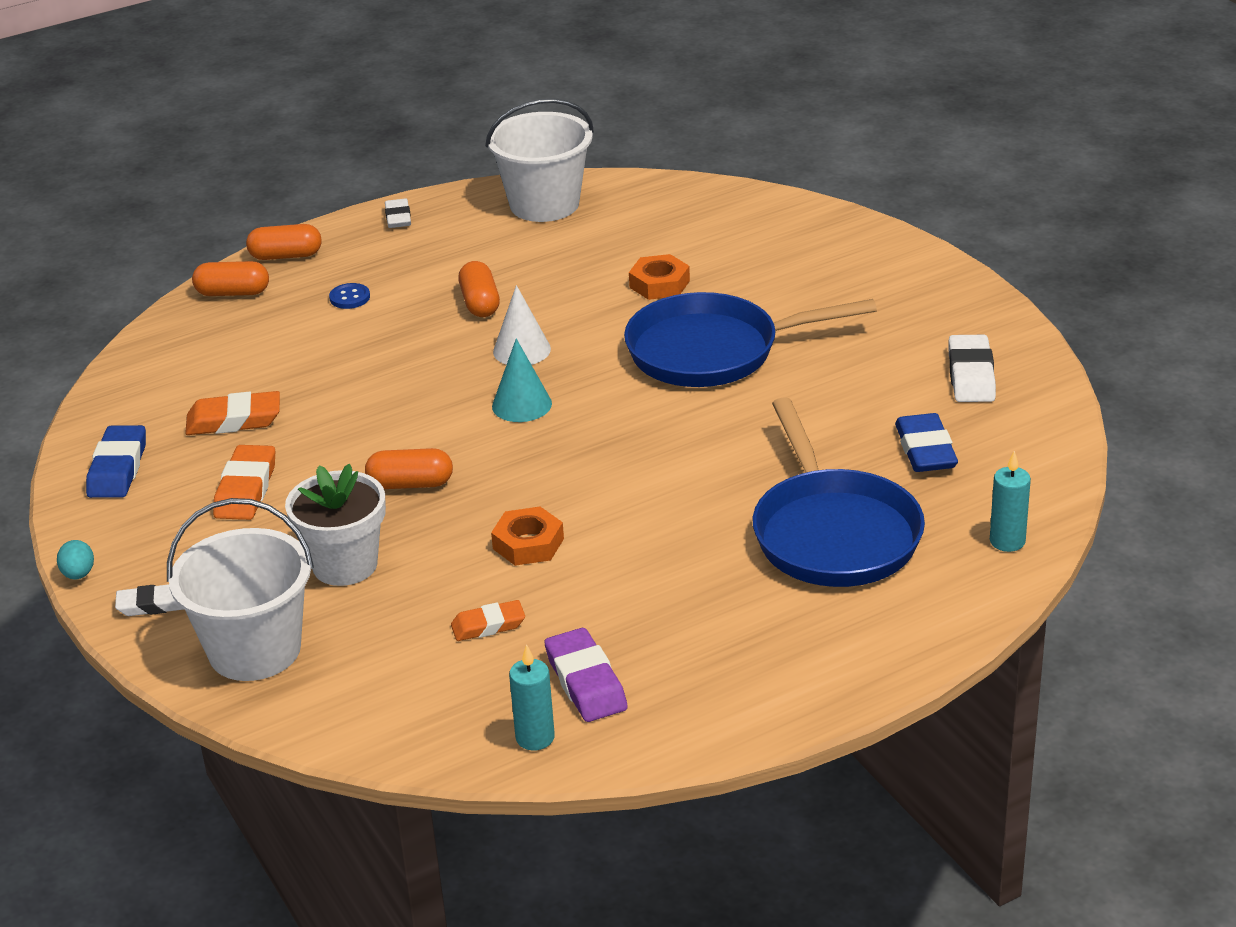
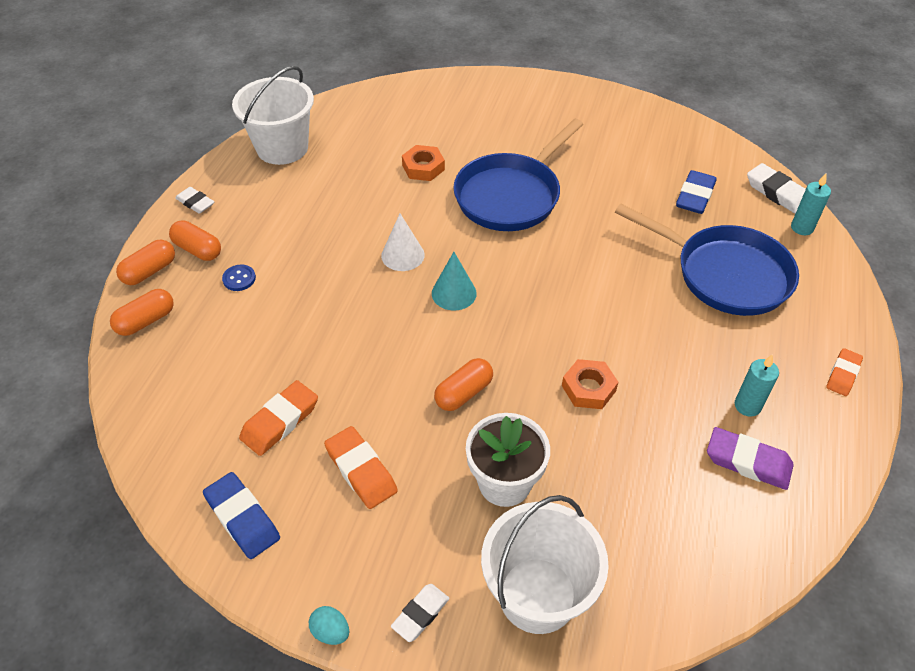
camera: 45 degrees left, 15 degrees up
orange eraser [451,600,525,641] -> orange eraser moved to [826,348,863,396]
orange capsule [458,261,500,317] -> orange capsule moved to [169,220,221,261]
turquoise candle [509,644,555,751] -> turquoise candle moved to [735,354,779,417]
blue eraser [895,413,958,472] -> blue eraser turned 75 degrees clockwise [676,170,717,214]
white eraser [948,335,996,402] -> white eraser moved to [747,163,806,214]

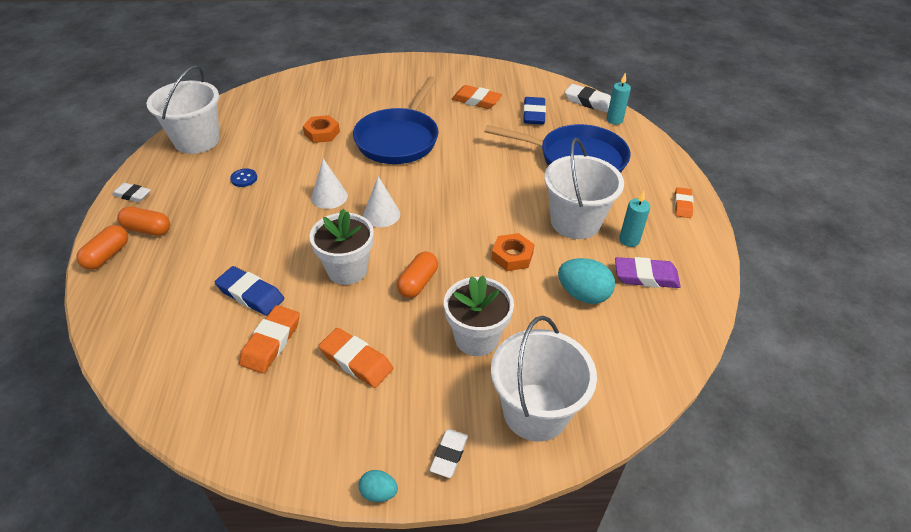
camera: 20 degrees left, 5 degrees down
orange capsule [110,289,174,336] -> none
blue eraser [203,472,280,559] -> blue eraser moved to [215,266,284,316]
blue button [222,265,256,291] -> blue button moved to [230,168,257,187]
turquoise cone [432,252,477,311] -> white cone [363,176,400,227]
none -> white flower pot [309,208,374,285]
none -> orange eraser [452,85,502,109]
none -> white bucket [544,138,624,239]
none -> turquoise egg [558,258,615,304]

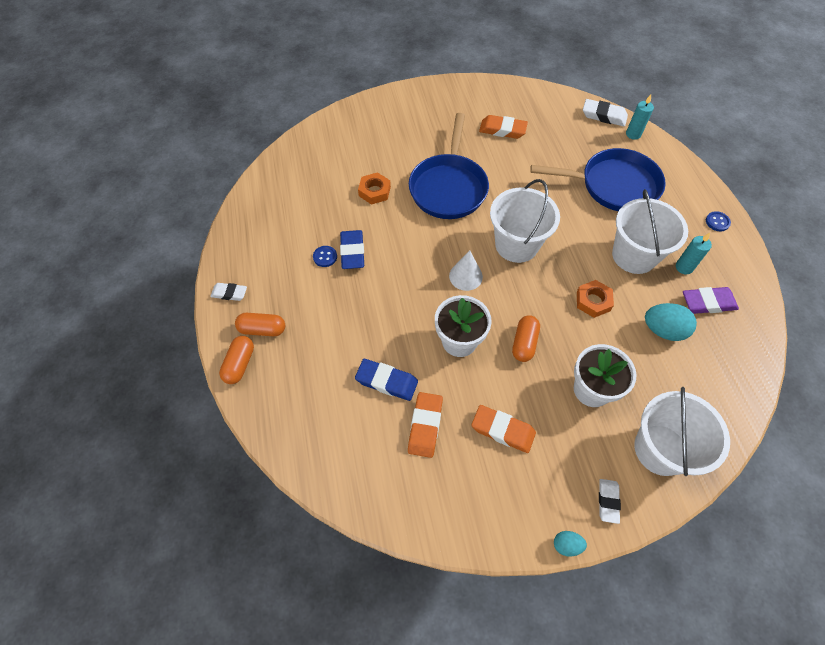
camera: 10 degrees left, 15 degrees up
white bucket [146,65,220,154] -> white bucket moved to [490,179,560,263]
white cone [311,159,348,209] -> none
blue eraser [523,97,546,125] -> blue eraser moved to [340,230,364,269]
orange eraser [674,187,693,218] -> blue button [706,211,731,231]

